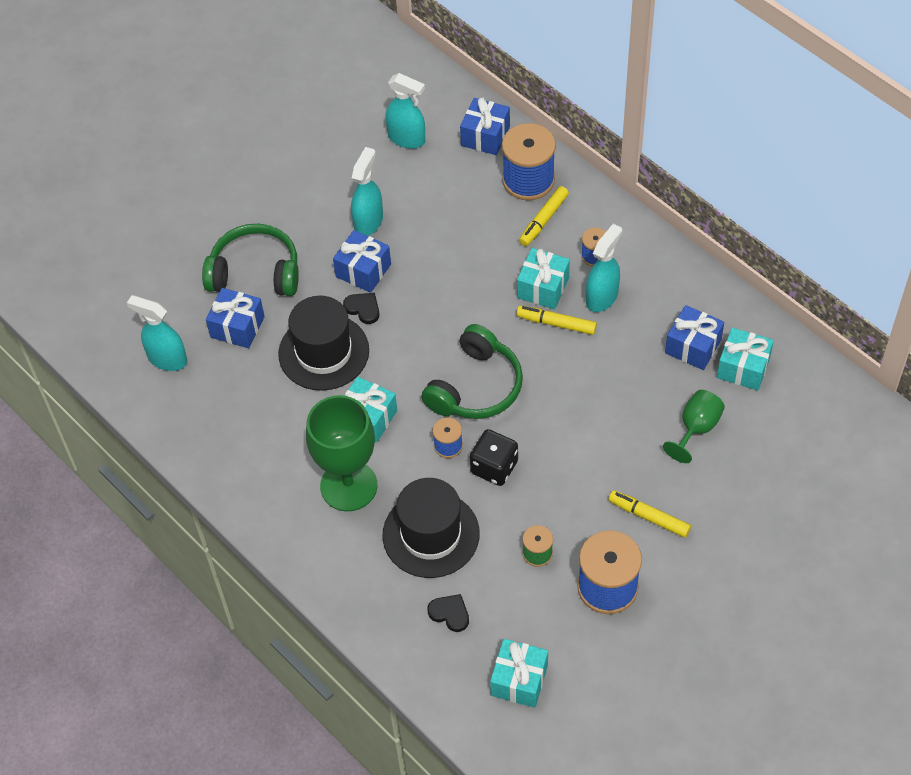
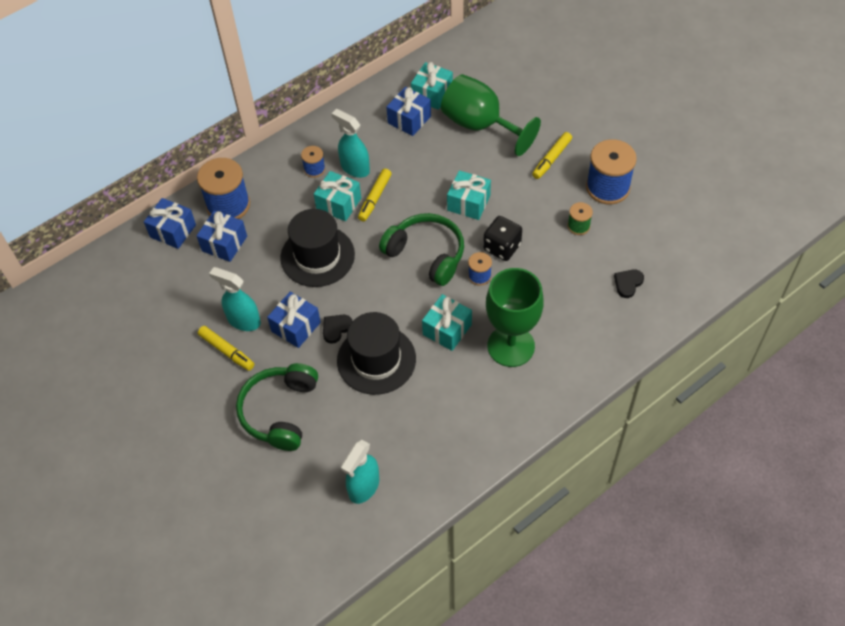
camera: 85 degrees left, 0 degrees up
blue gift [206,288,265,348] -> blue gift moved to [197,210,247,262]
black hat [382,478,480,578] -> black hat moved to [281,209,355,287]
turquoise spray bottle [386,73,425,149] -> none
turquoise gift [490,639,548,708] -> turquoise gift moved to [447,170,491,220]
yellow marker [519,186,569,246] -> yellow marker moved to [198,326,254,371]
green goblet [663,390,725,463] -> green goblet [441,74,541,156], size x1.80

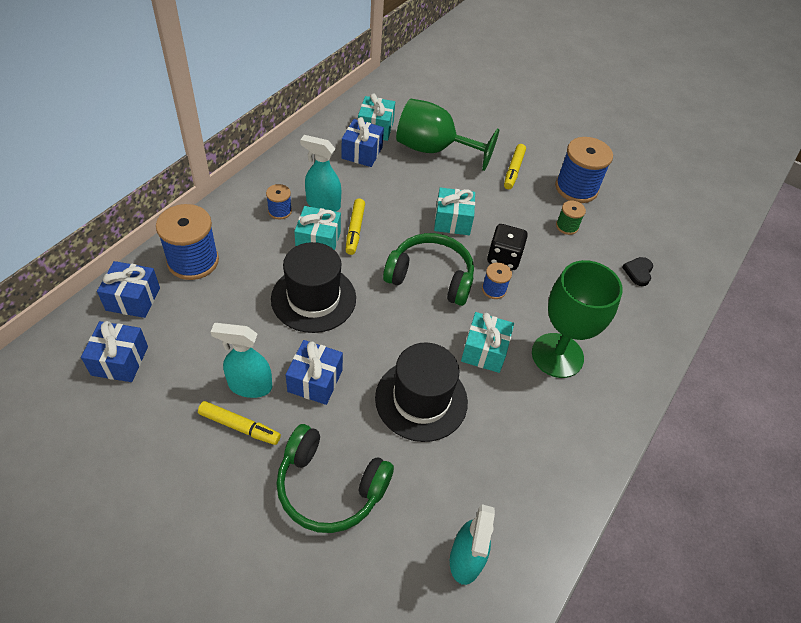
camera: 25 degrees left, 5 degrees down
blue gift [197,210,247,262] -> blue gift moved to [81,321,148,382]
green headphones [236,363,318,451] -> green headphones turned 60 degrees counterclockwise [276,424,394,533]
black heart [323,315,353,344] -> none

